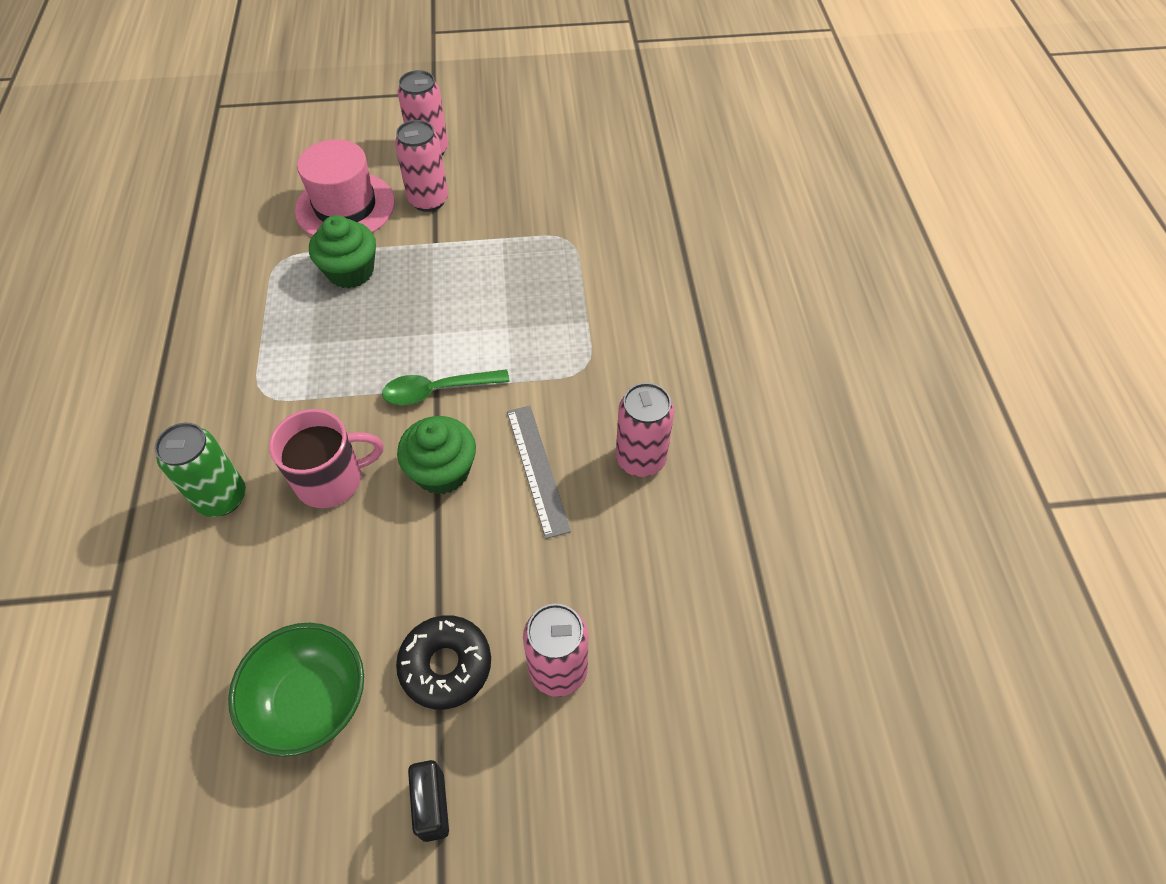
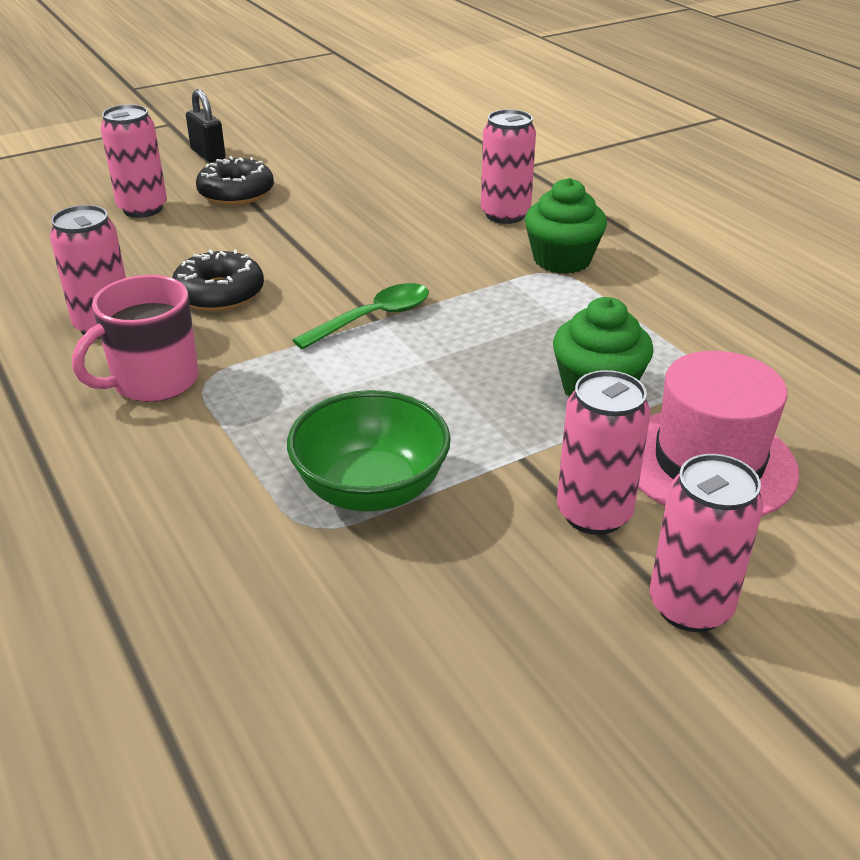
camera: 155 degrees right, 20 degrees down
green can [154,422,246,517] -> pink can [481,109,536,224]
green bowl [228,623,364,757] -> green bowl moved to [287,390,451,512]
pink mug [269,409,383,508] -> pink mug moved to [72,275,198,402]
green cupcake [397,416,476,494] -> green cupcake moved to [525,178,607,274]
grey ruler [507,406,571,539] -> black donut [172,250,264,311]

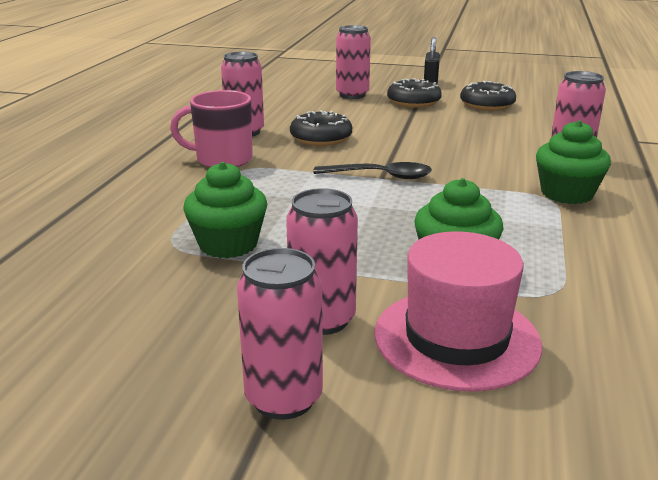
camera: 45 degrees right, 10 degrees down
green bowl [287,390,451,512] -> green cupcake [183,162,267,258]
green spoon [293,283,429,350] -> black spoon [313,162,432,179]
none -> black donut [460,81,516,111]

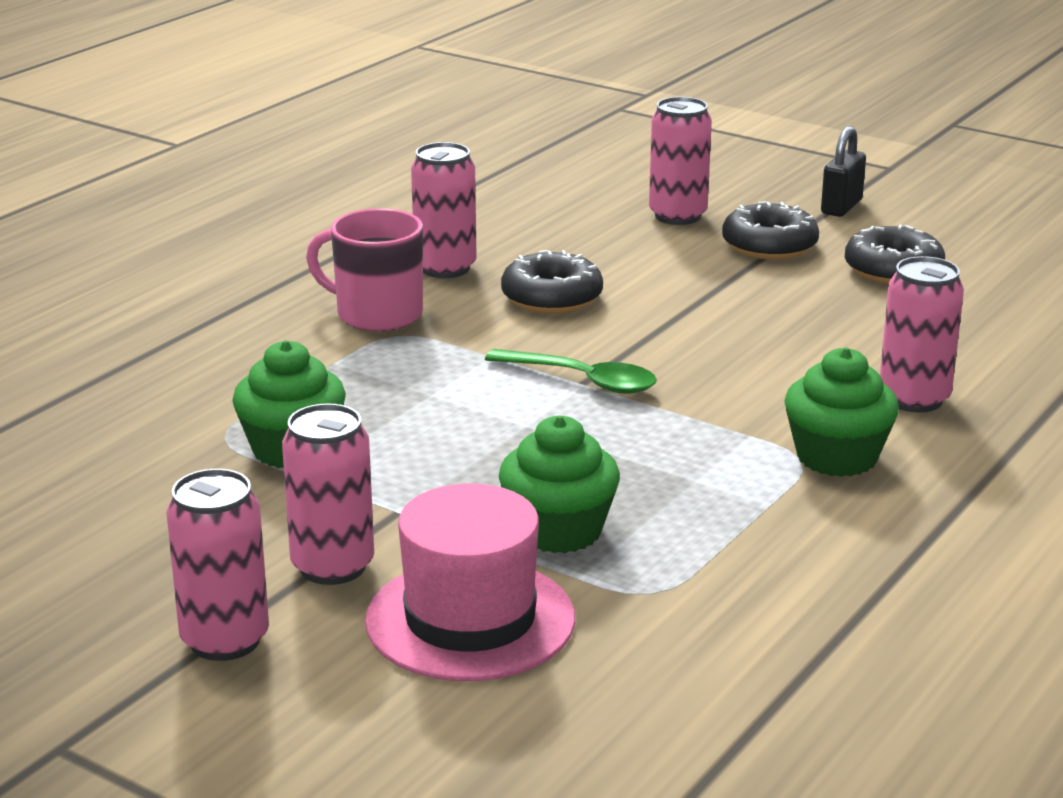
camera: 20 degrees right, 0 degrees up
black spoon [313,162,432,179] -> green spoon [485,349,657,394]

